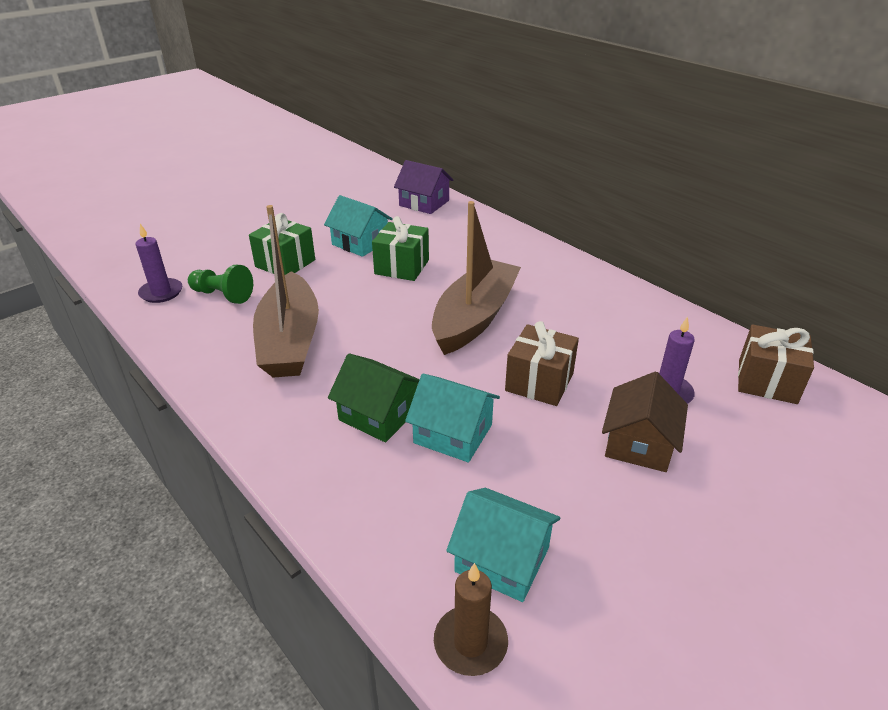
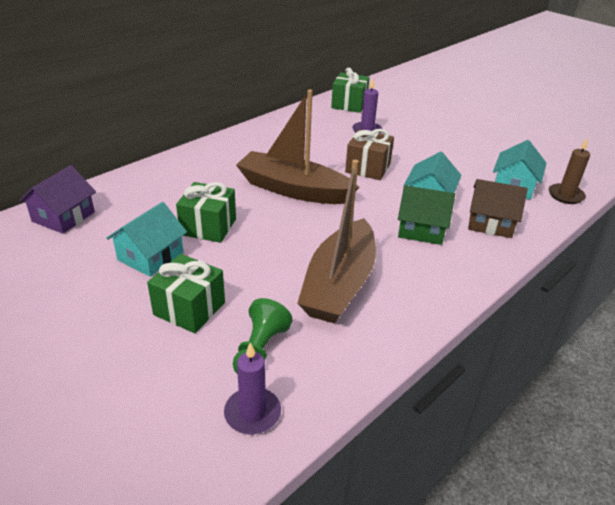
camera: 95 degrees left, 0 degrees up
brown boat [253,205,319,377] -> brown boat turned 120 degrees clockwise [297,160,376,324]
green house [328,353,420,442] -> green house turned 75 degrees clockwise [398,185,455,245]
brown house [602,372,688,472] -> brown house moved to [468,179,528,238]
brown gift [738,324,814,404] -> green gift [331,68,370,113]

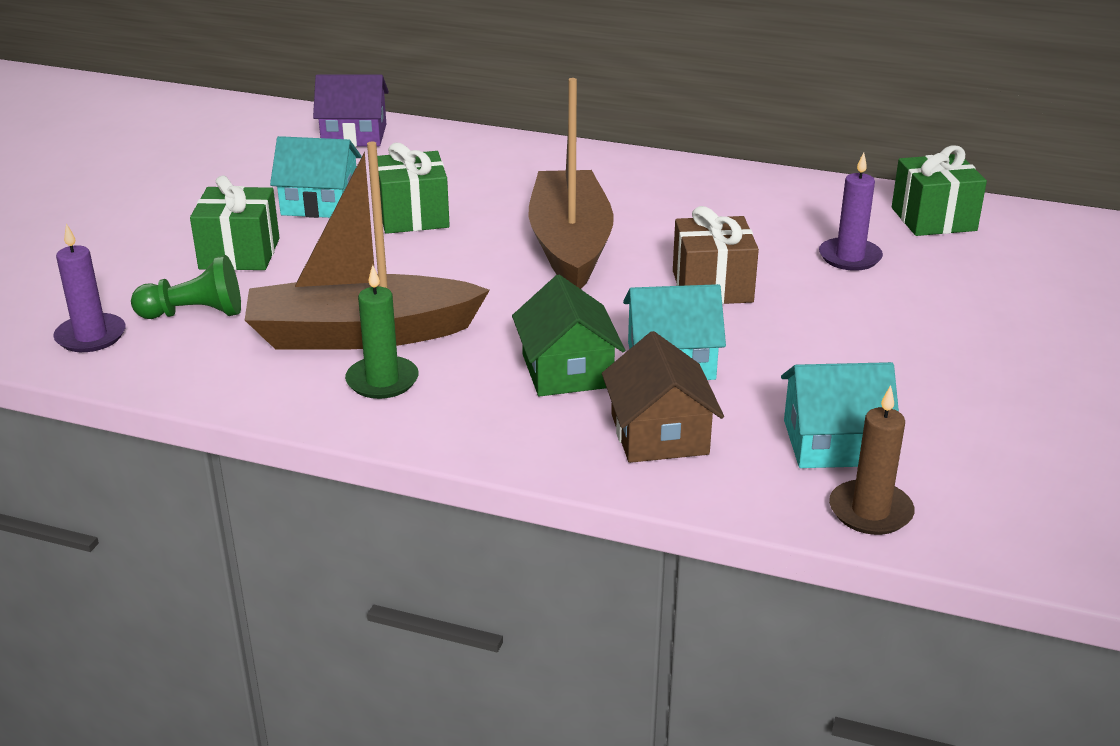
camera: 65 degrees right, 5 degrees down
none -> green candle [345,265,419,399]

